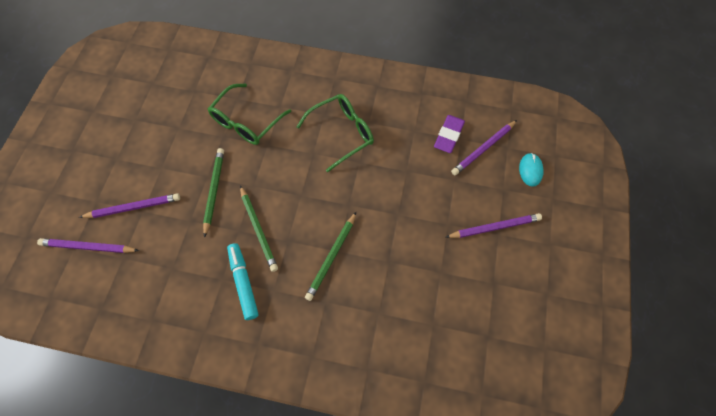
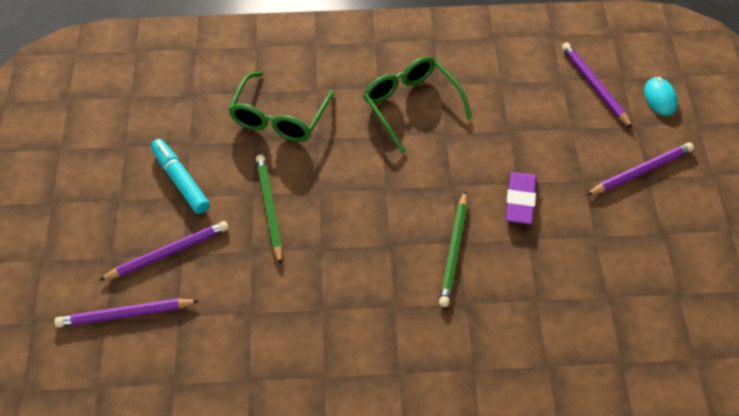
camera: 15 degrees left, 10 degrees down
turquoise marker [227,243,259,320] -> turquoise marker moved to [151,139,210,214]
green pencil [240,185,278,272] -> none
green glasses [297,94,374,172] -> green glasses turned 75 degrees counterclockwise [363,56,472,154]
purple eraser [434,115,465,153] -> purple eraser moved to [506,172,537,224]
purple pencil [451,120,517,175] -> purple pencil turned 120 degrees clockwise [562,42,633,129]

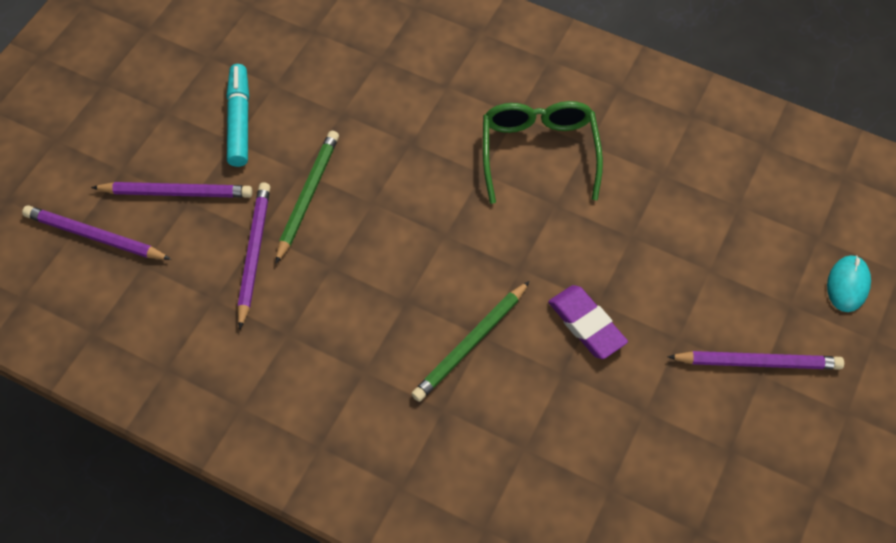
camera: 30 degrees right, 5 degrees up
green glasses [228,71,334,142] -> none
purple eraser [506,172,537,224] -> purple eraser turned 75 degrees counterclockwise [548,285,628,359]
purple pencil [562,42,633,129] -> purple pencil moved to [238,182,270,329]

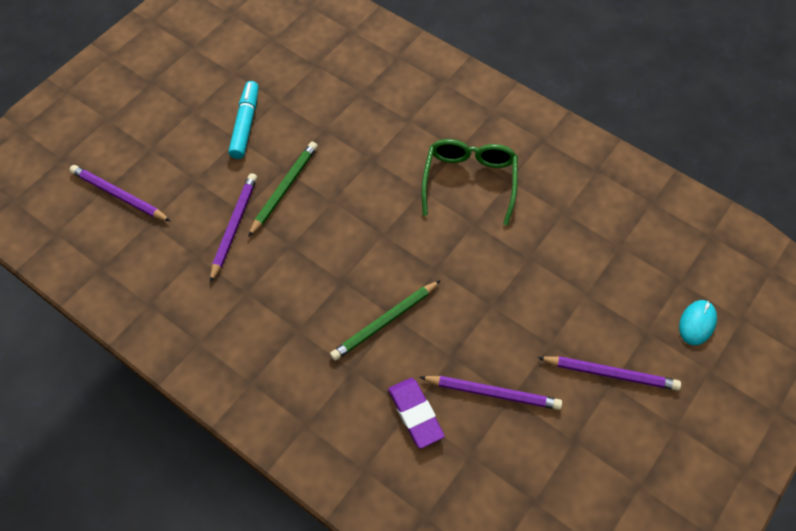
camera: 10 degrees right, 0 degrees up
purple pencil [91,182,253,198] -> purple pencil moved to [420,376,562,410]
purple eraser [548,285,628,359] -> purple eraser moved to [388,378,445,449]

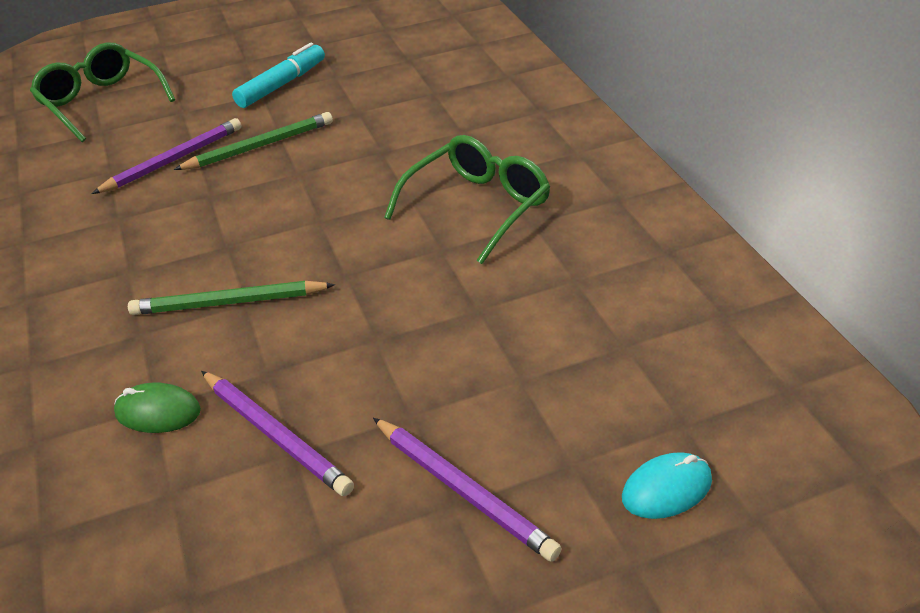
camera: 35 degrees right, 20 degrees down
purple pencil [69,165,171,221] -> green glasses [30,42,175,142]
purple eraser [388,378,445,449] -> green mouse [114,382,201,433]

